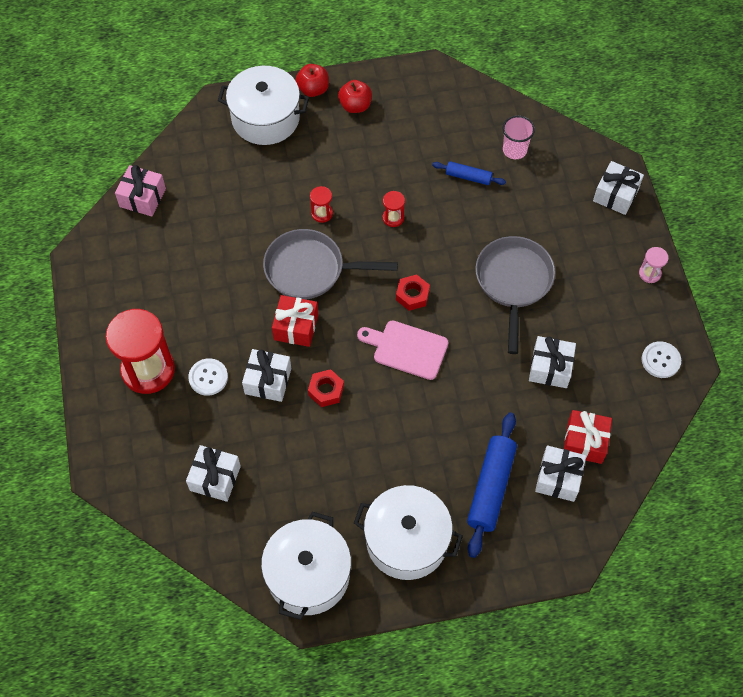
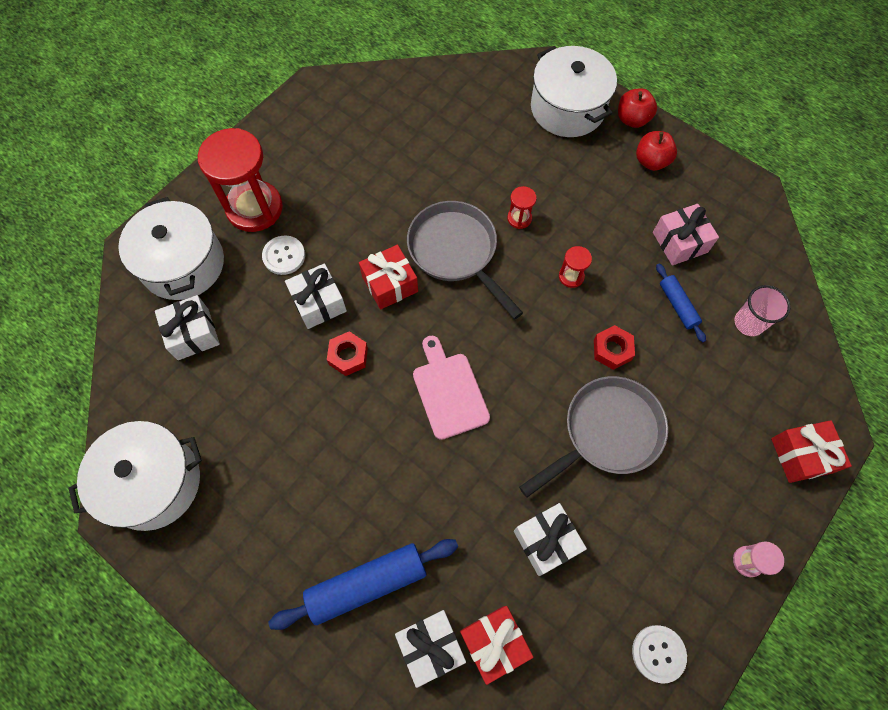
camera: 50 degrees right, 5 degrees up
pink gift [115,165,166,216] -> pink gift moved to [653,204,719,266]
white pot [354,485,463,580] -> white pot moved to [118,197,224,300]
red nut [396,274,430,311] -> red nut moved to [594,325,635,370]
white gift [593,161,644,215] -> red gift [771,420,852,483]

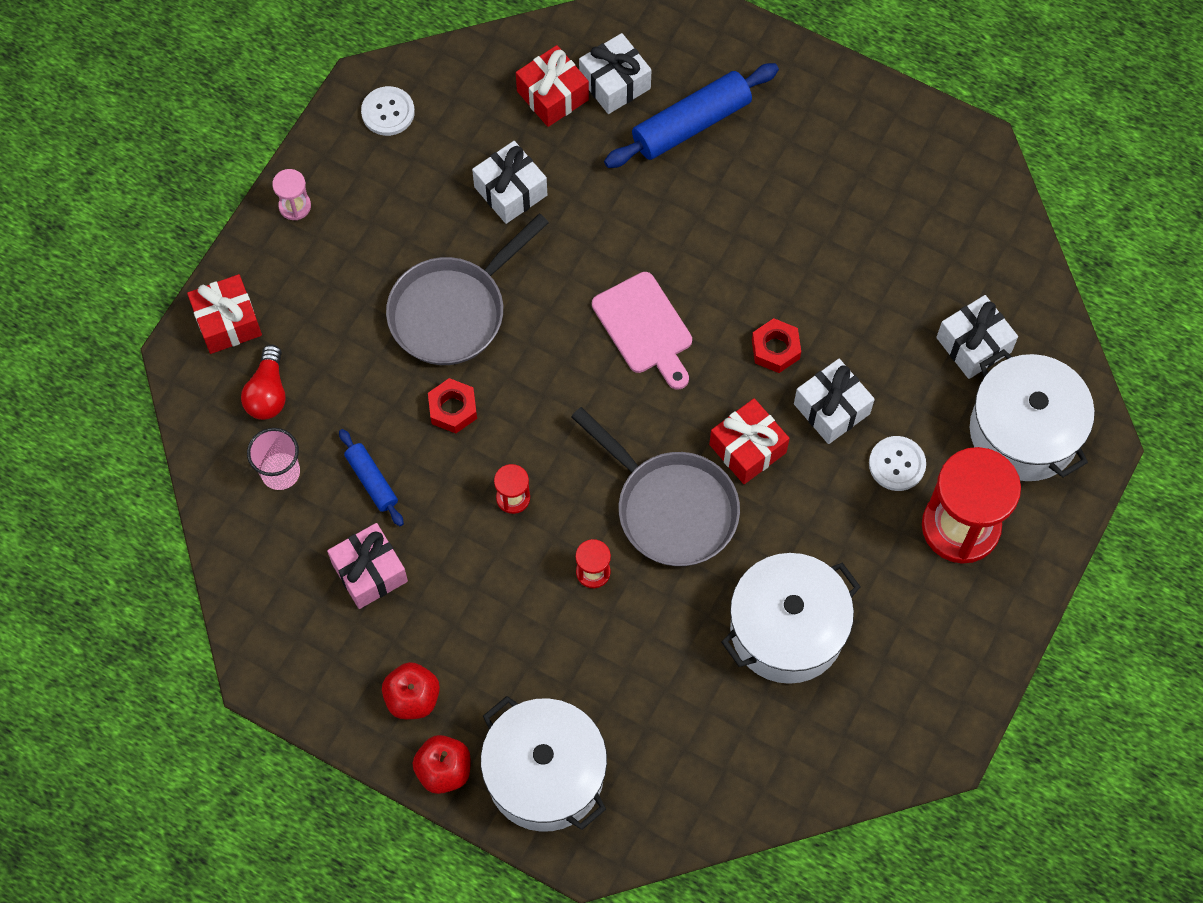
camera: 170 degrees right, 0 degrees up
white pot [68,421,202,531] -> white pot moved to [721,553,861,684]
none -> red light bulb [241,345,286,420]

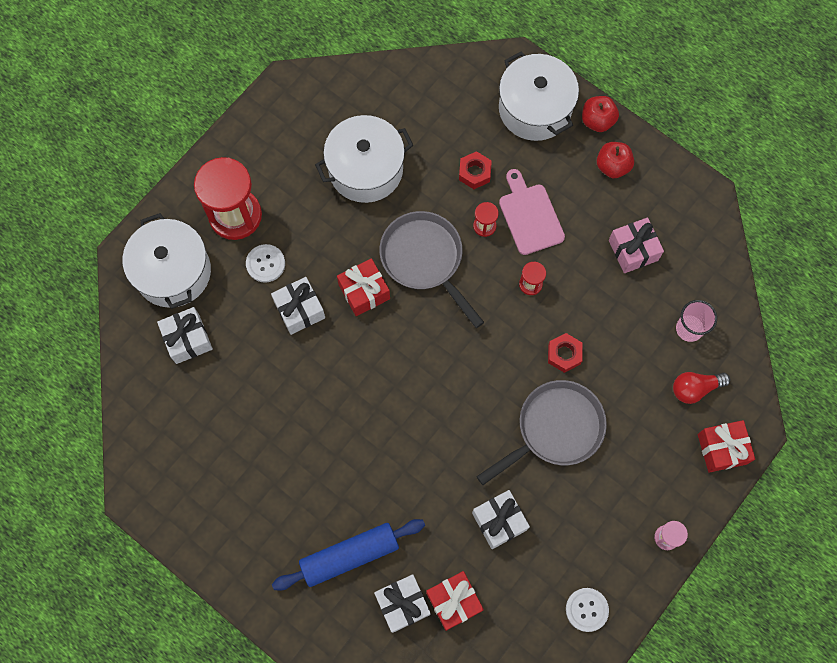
camera: 170 degrees left, 5 degrees up
red light bulb [241,345,286,420] -> red light bulb turned 120 degrees counterclockwise [673,372,730,404]
blue rolling pin [339,429,404,526] -> none
pink cutting board [592,272,692,390] -> pink cutting board moved to [499,169,565,255]
red nut [752,318,801,373] -> red nut moved to [459,151,492,189]

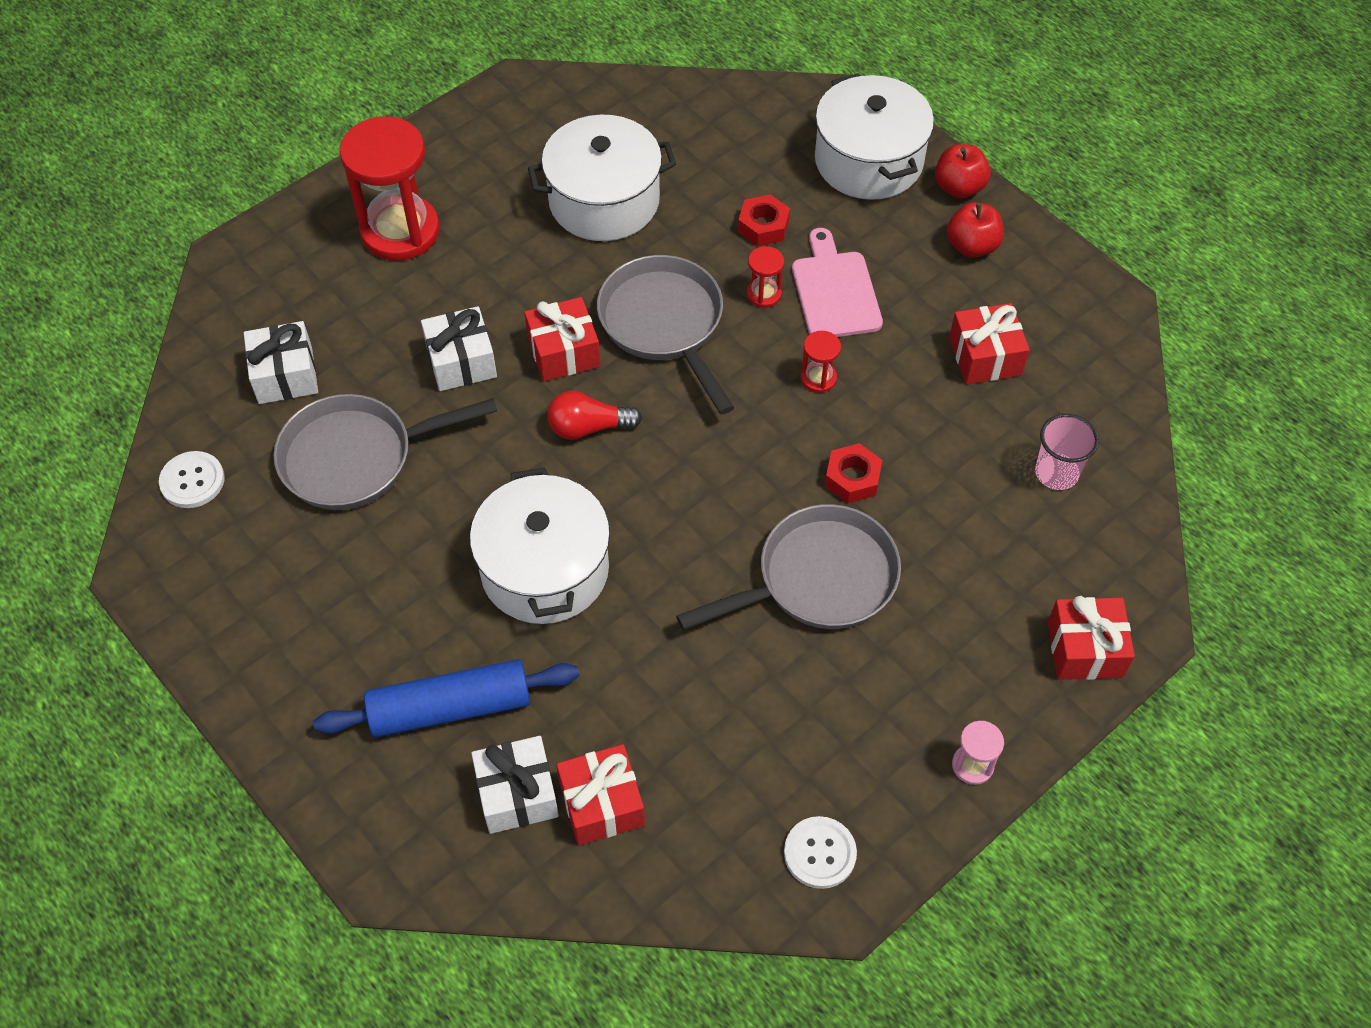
camera: 10 degrees right, 15 degrees down
white pot [123,213,211,309] -> white pot moved to [470,467,610,624]
white button [246,244,285,283] -> white button moved to [159,451,225,508]
white gift [472,490,530,549] -> none
pink gift [609,217,664,273] -> red gift [949,303,1030,384]
red light bulb [673,372,730,404] -> red light bulb moved to [547,391,642,440]
none -> grey pan [274,394,498,510]

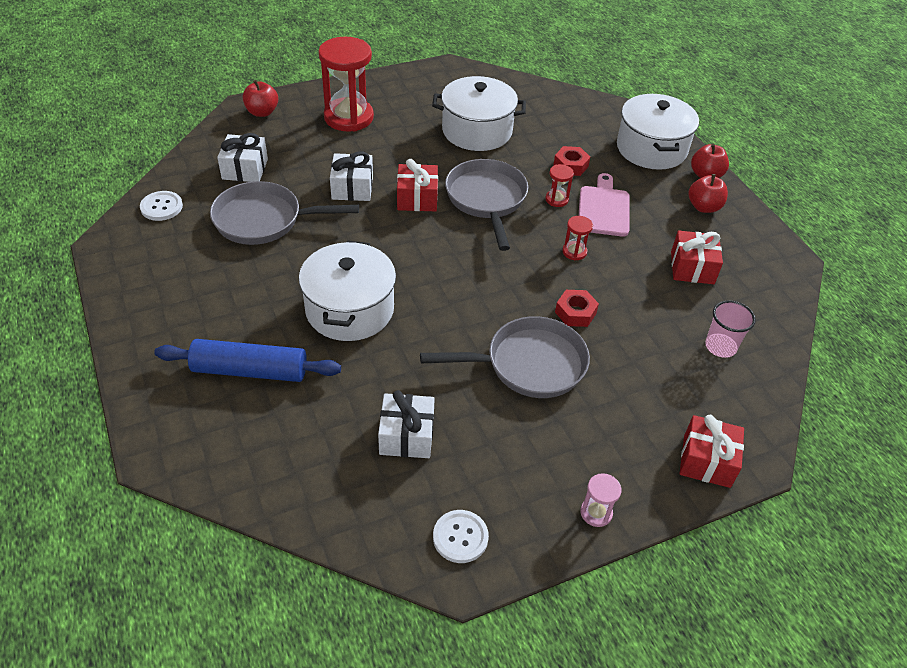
camera: 15 degrees right, 10 degrees down
white gift [471,736,559,834] -> white gift moved to [378,390,435,458]
red light bulb [547,391,642,440] -> none
red gift [556,744,645,845] -> none
none -> red apple [243,80,278,117]

